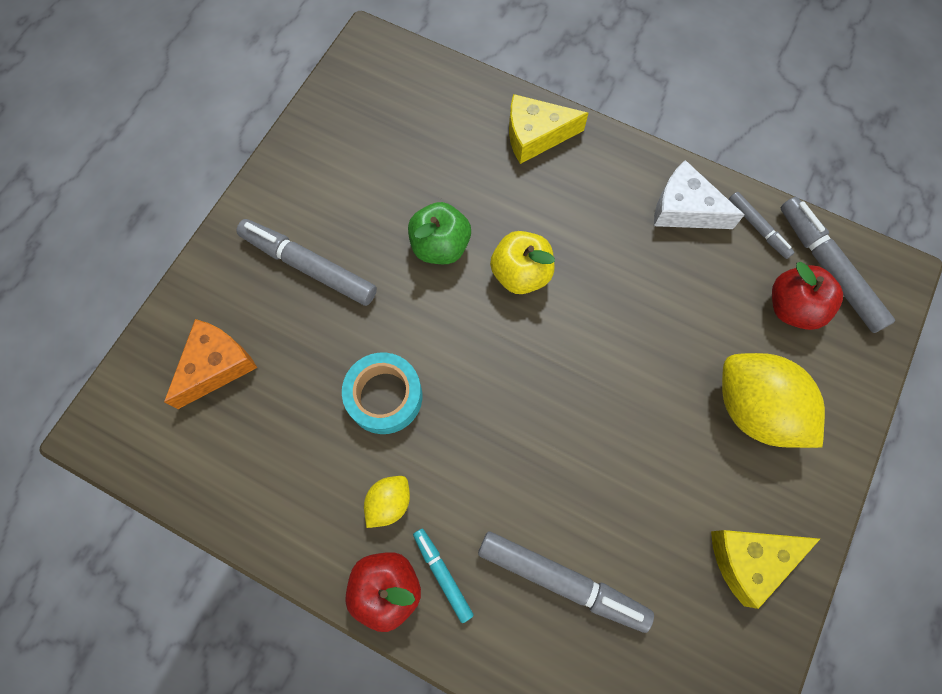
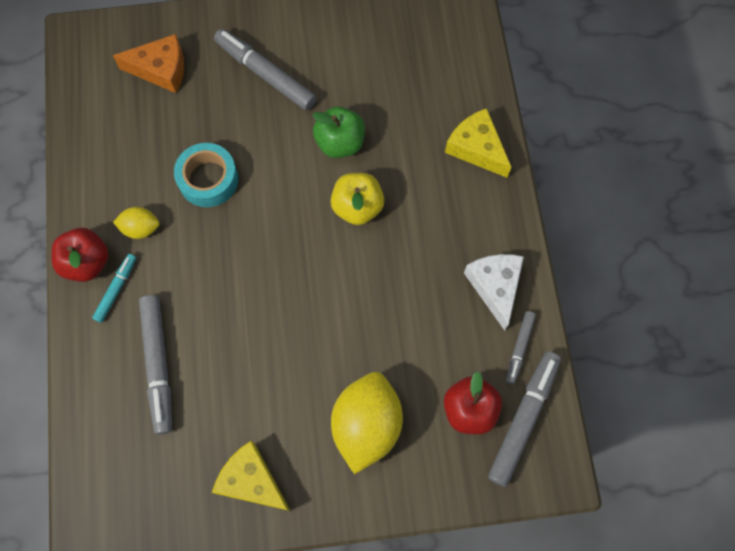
camera: 55 degrees right, 0 degrees up
grey marker [236,219,377,306] -> grey marker turned 45 degrees counterclockwise [214,29,317,110]

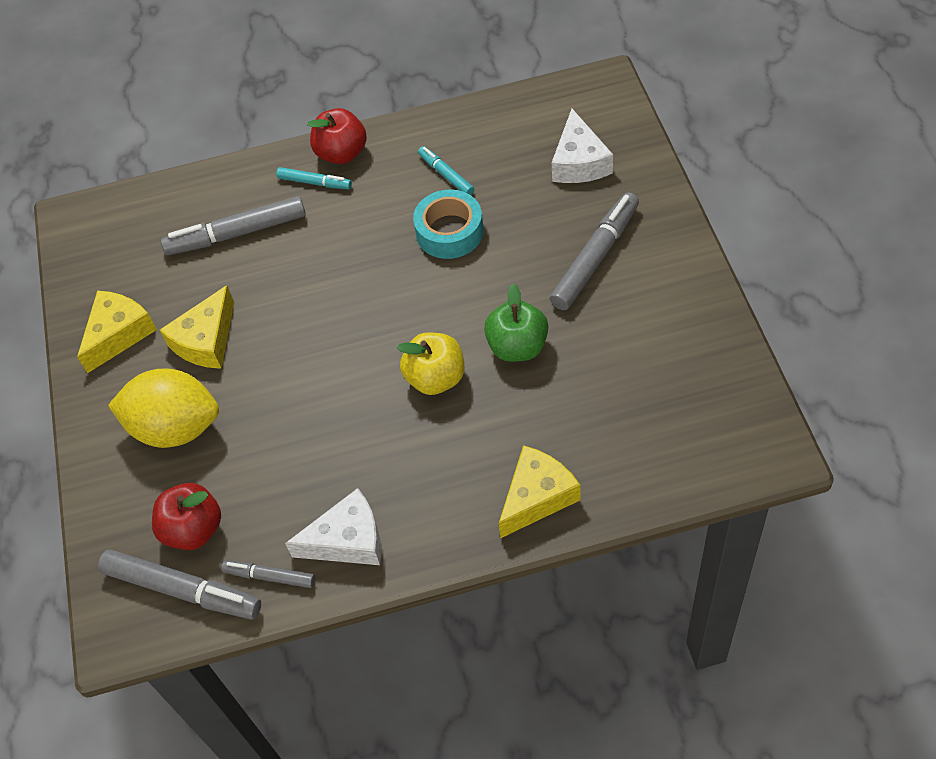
camera: 90 degrees right, 15 degrees down
orange cheese [113,34,184,93] -> white cheese [552,109,613,183]
yellow lemon [113,207,160,239] -> none
none -> yellow cheese [160,285,234,369]
none -> turquoise marker [418,146,474,195]

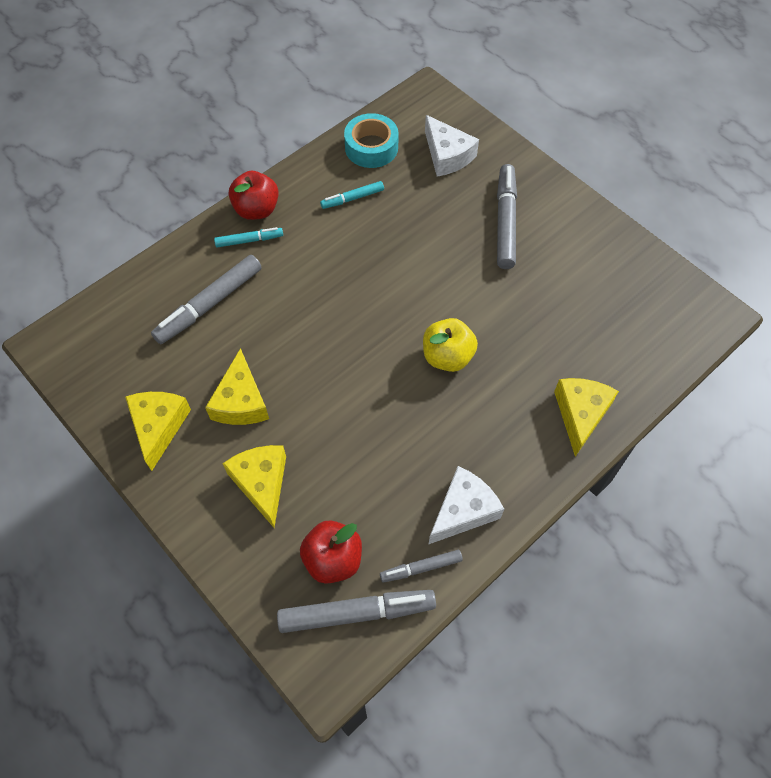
camera: 35 degrees left, 5 degrees up
yellow lemon [108,369,219,448] -> yellow cheese [222,445,286,528]
turquoise tape [413,189,484,259] -> turquoise tape moved to [344,113,399,168]
turquoise marker [418,146,474,195] -> turquoise marker turned 45 degrees counterclockwise [320,181,384,209]
green apple [484,283,548,362] -> none

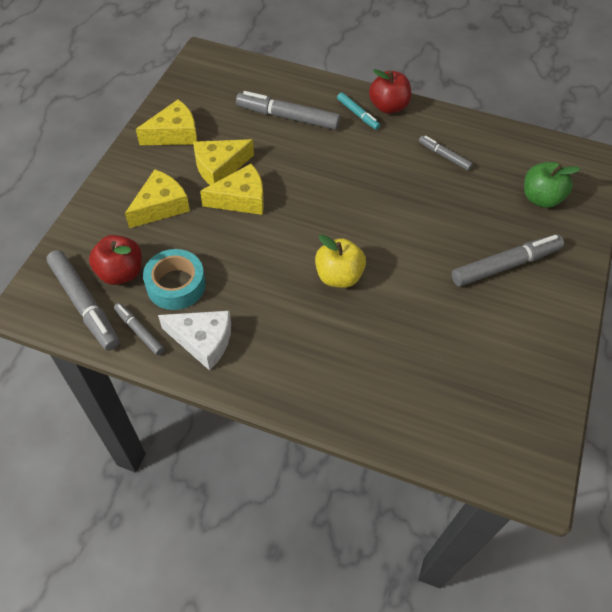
camera: 60 degrees right, 5 degrees down
turquoise marker [320,181,384,209] -> grey marker [419,136,473,171]
turquoise tape [344,113,399,168] -> turquoise tape moved to [143,249,206,310]
white cheese [425,115,479,177] -> green apple [524,162,580,208]
yellow cheese [554,378,619,457] -> yellow cheese moved to [200,164,264,215]

